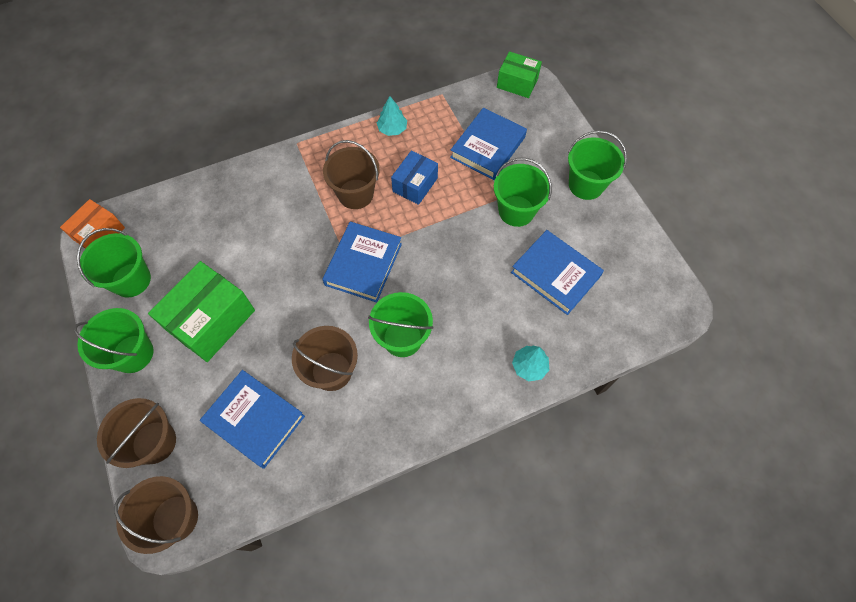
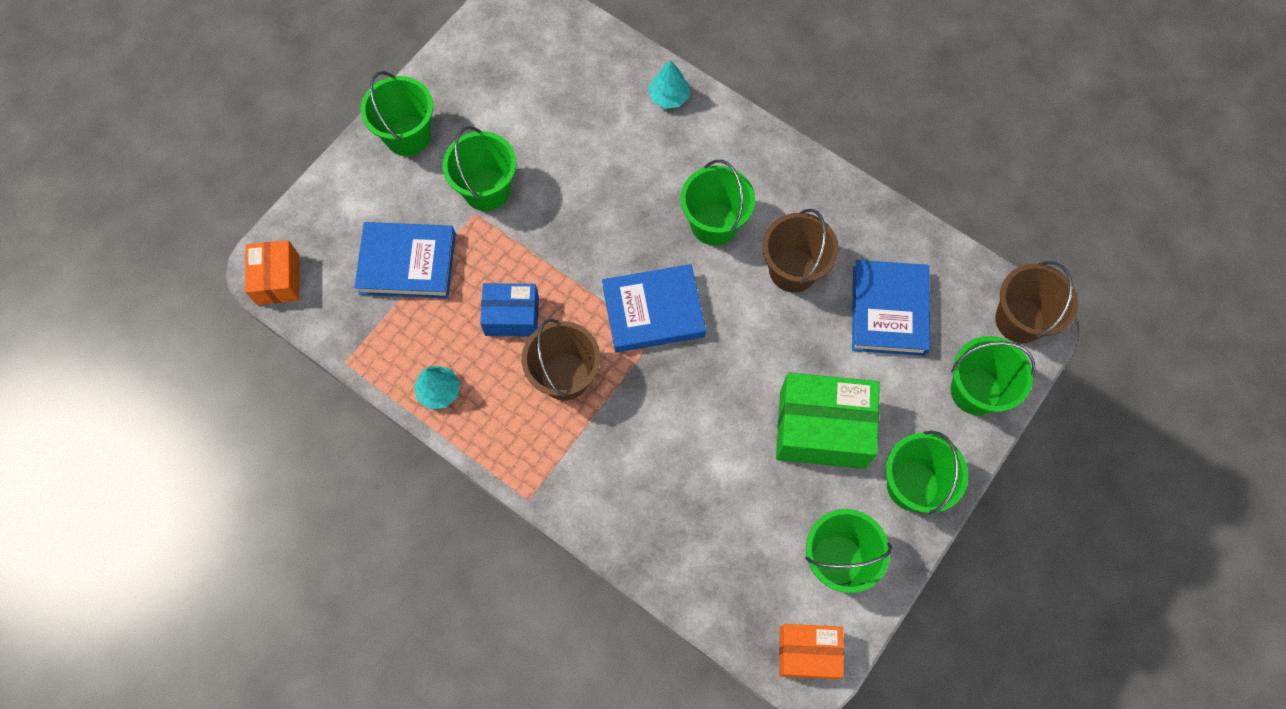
camera: 120 degrees left, 5 degrees up
brown bucket [97,398,176,468] -> green bucket [951,336,1036,415]
green box [497,51,542,98] -> orange box [245,240,299,305]
blue book [511,230,604,315] -> none

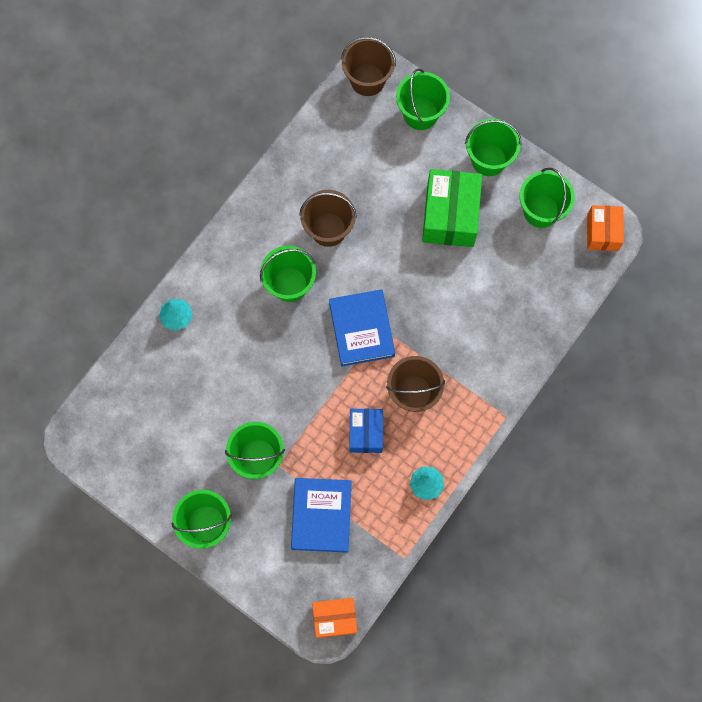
camera: 90 degrees left, 5 degrees up
blue book [852,260,930,356] -> none

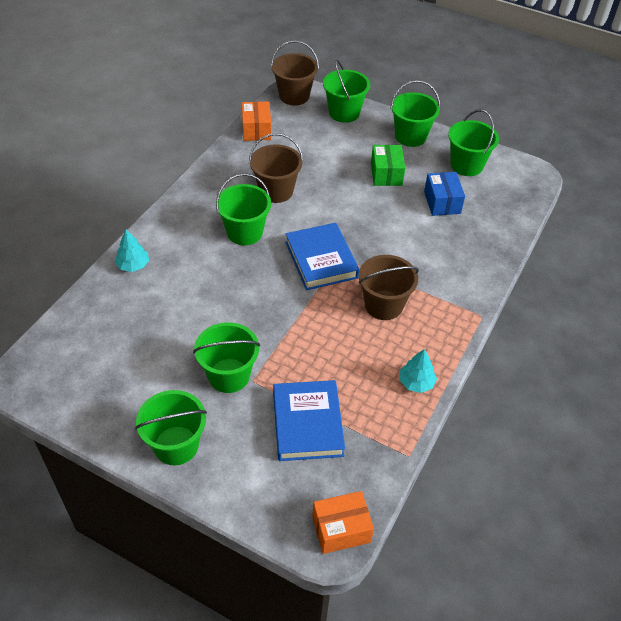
camera: 10 degrees left, 25 degrees down
blue box [349,409,383,453] -> blue box moved to [424,172,465,216]
green box [422,169,482,247] -> green box [371,145,405,186], size x0.61
orange box [587,205,624,251] -> orange box moved to [242,101,271,141]

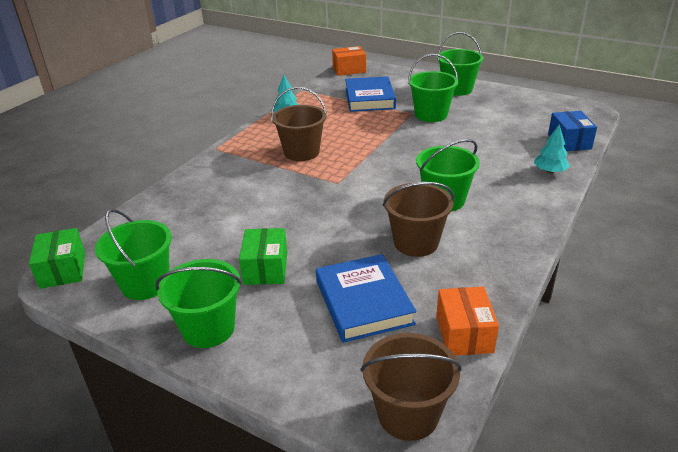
camera: 175 degrees left, 15 degrees down
blue book [285,223,359,290] -> blue book moved to [316,254,417,343]
green bucket [323,60,370,123] -> none
blue box [424,172,465,216] -> blue box moved to [548,111,597,151]
none -> green box [29,228,85,289]

